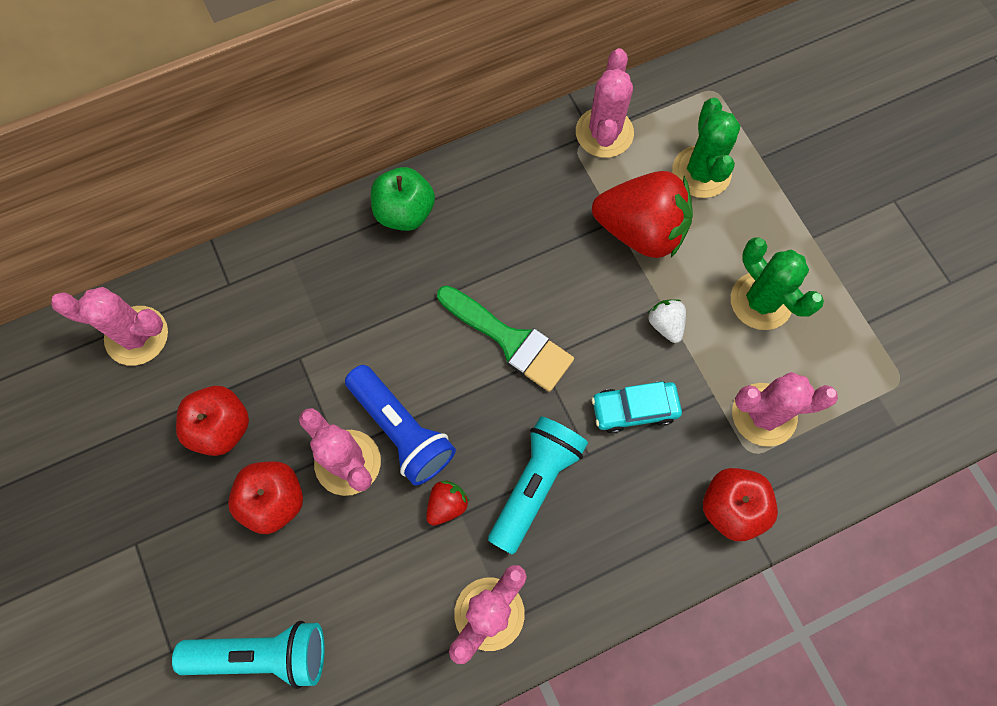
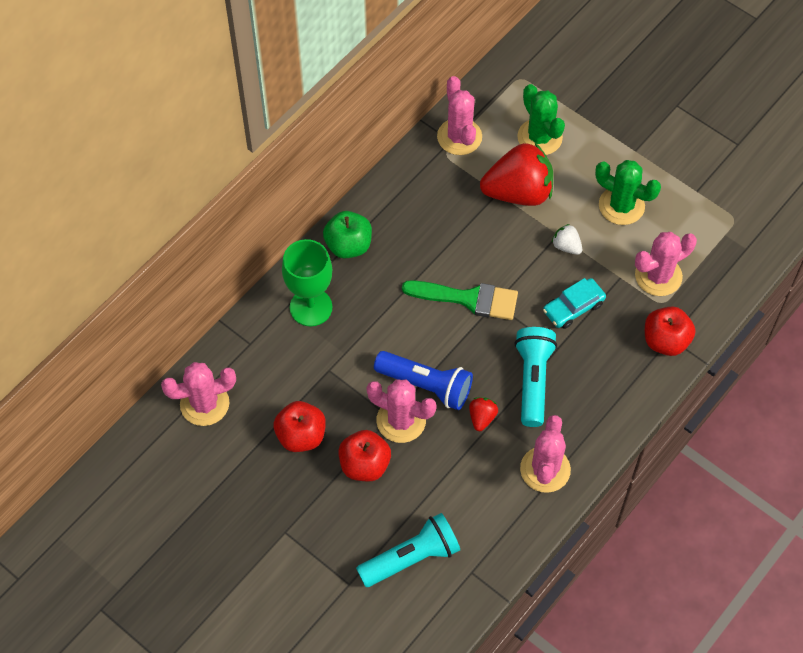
camera: 25 degrees left, 10 degrees down
none -> green goblet [282,239,332,326]

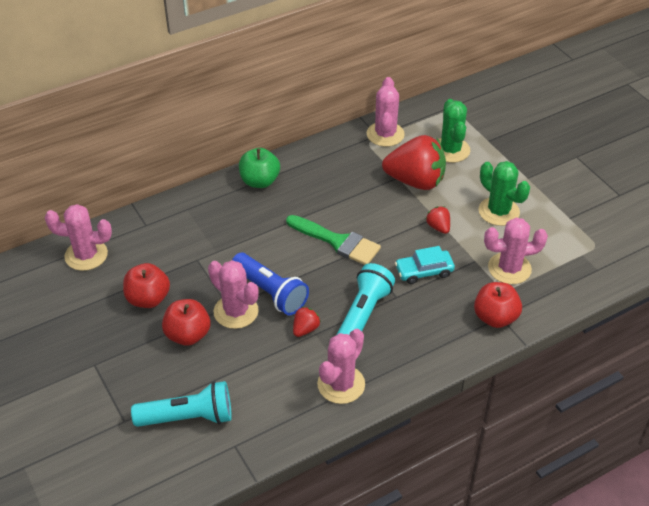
camera: 20 degrees right, 15 degrees down
green goblet [282,239,332,326] -> none
white strawberry [552,224,582,255] -> red strawberry [426,206,450,234]

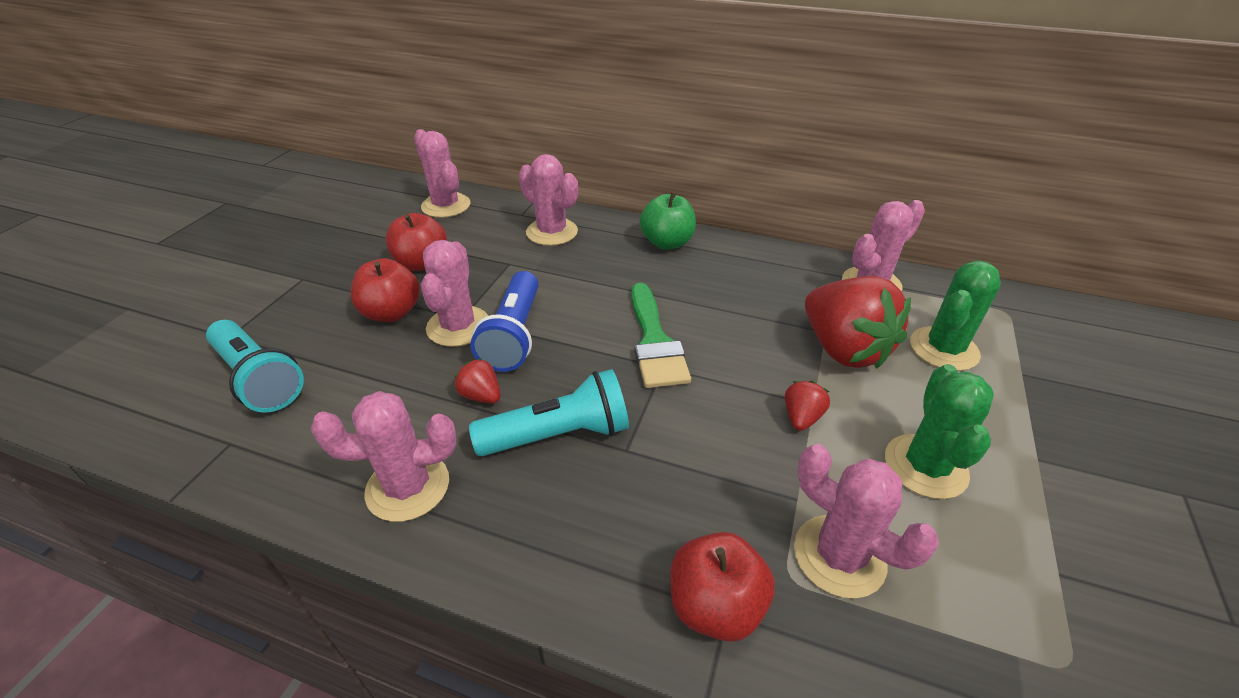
camera: 50 degrees right, 5 degrees down
red strawberry [293,307,321,337] -> red strawberry turned 135 degrees counterclockwise [455,358,501,403]
turquoise car [395,246,455,284] -> none
none -> pink cactus [519,154,578,246]

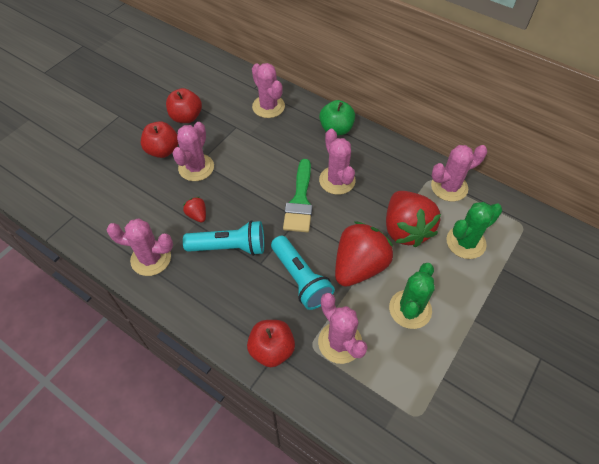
camera: 15 degrees right, 15 degrees up
turquoise flashlight [206,320,304,413] -> turquoise flashlight moved to [271,236,335,310]
pink cactus [414,129,470,218] -> pink cactus moved to [319,129,356,195]
blue flashlight [470,271,538,372] -> none
red strawberry [785,381,830,431] -> red strawberry [335,221,393,287], size x2.30

